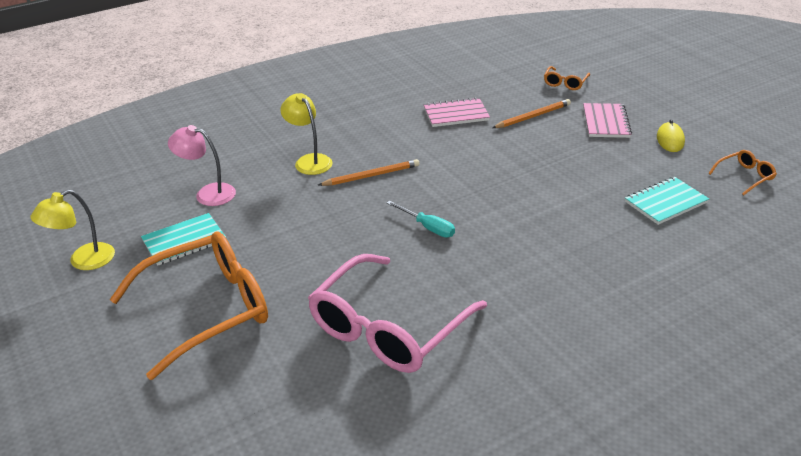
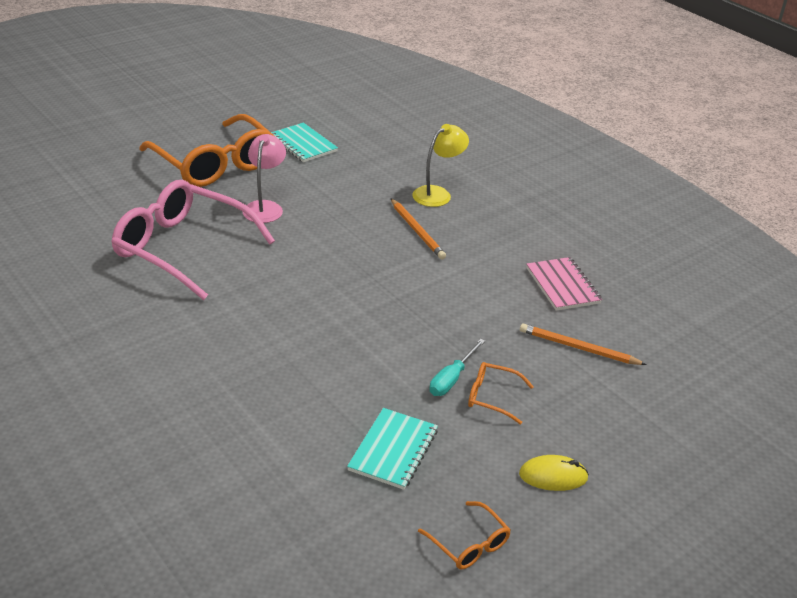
camera: 80 degrees right, 0 degrees up
yellow lamp [30,190,115,270] -> none
pink lamp [168,125,236,206] -> pink lamp moved to [242,134,286,223]
turquoise screwdriver [387,201,455,237] -> turquoise screwdriver moved to [430,339,485,396]
orange pencil [492,99,571,128] -> orange pencil turned 150 degrees clockwise [520,324,647,365]
orange glasses [544,66,590,90] -> orange glasses moved to [468,362,534,424]
pink notebook [583,103,632,138] -> none
turquoise notebook [625,177,709,225] -> turquoise notebook turned 60 degrees clockwise [347,408,438,490]

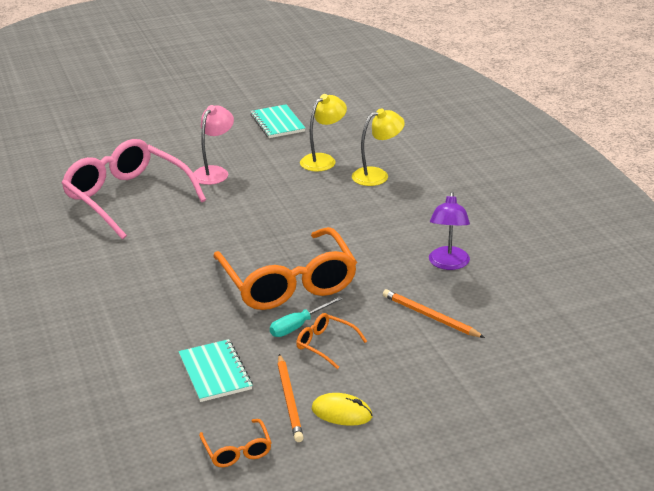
camera: 20 degrees right, 5 degrees down
orange glasses [139,114,274,187] -> orange glasses moved to [213,227,357,310]
turquoise notebook [347,408,438,490] -> turquoise notebook turned 60 degrees counterclockwise [178,339,253,402]
orange pencil [391,199,446,259] -> orange pencil moved to [277,354,304,442]
pink notebook [526,257,602,311] -> purple lamp [429,192,470,270]
none -> yellow lamp [300,94,347,171]

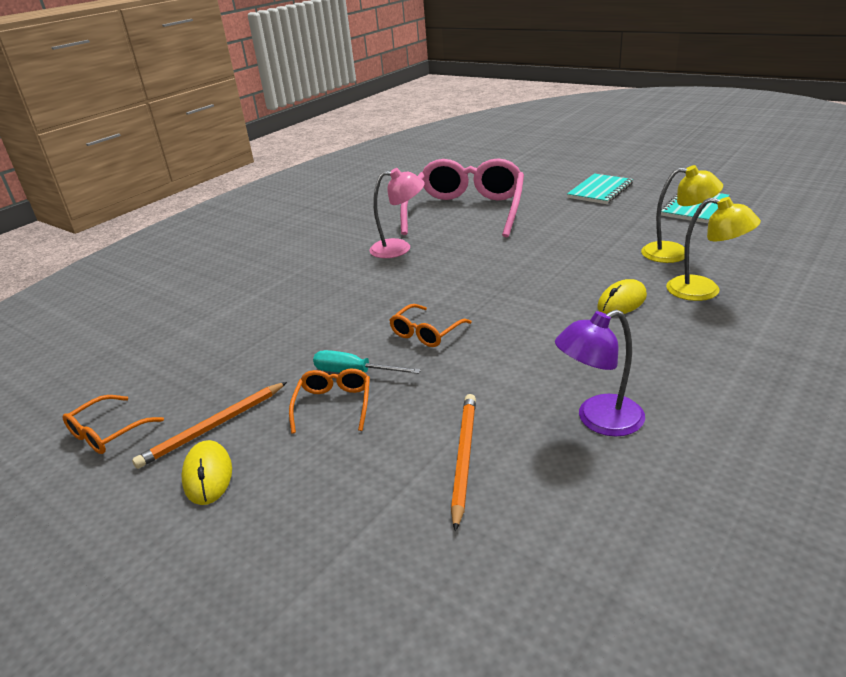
camera: 60 degrees right, 0 degrees up
turquoise notebook [178,339,253,402] -> turquoise notebook moved to [567,173,633,204]
pink lamp [194,105,234,185] -> pink lamp moved to [369,168,425,258]
orange glasses [213,227,357,310] -> orange glasses [390,304,472,347], size x0.42
none -> yellow mouse [597,279,647,314]

